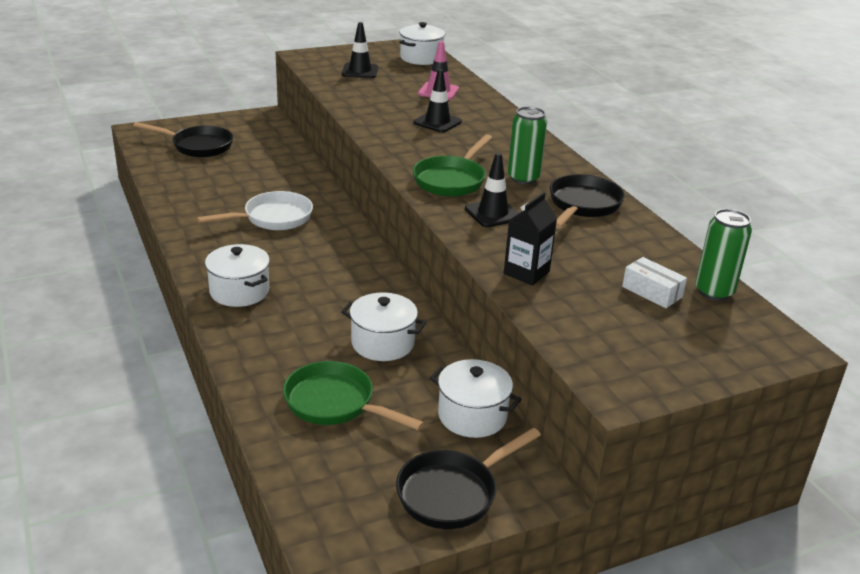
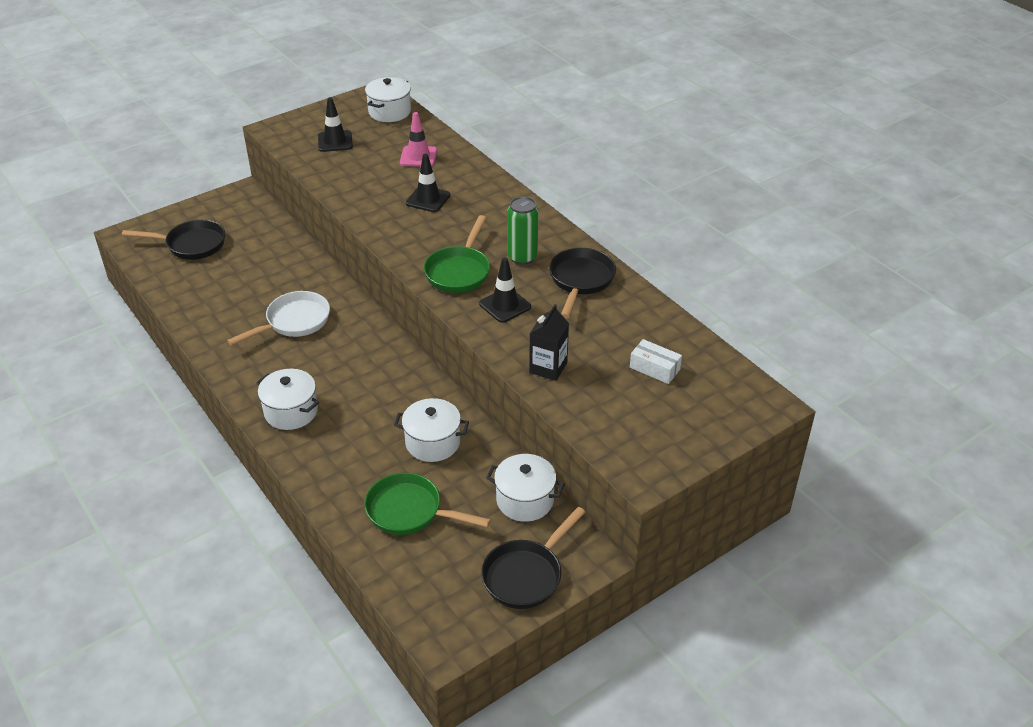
camera: 10 degrees left, 10 degrees up
green can [695,209,752,301] -> none

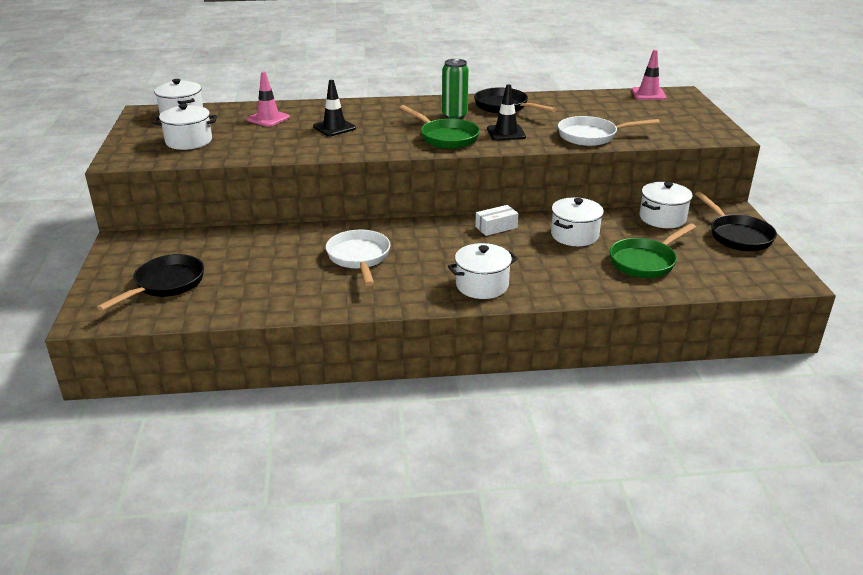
camera: 60 degrees left, 10 degrees down
black traffic cone [318,97,353,152] -> white pot [153,104,217,150]
black carton [529,304,569,381] -> white pan [558,116,660,146]
white box [630,339,682,384] -> white box moved to [475,205,518,236]
none -> pink traffic cone [632,50,667,100]

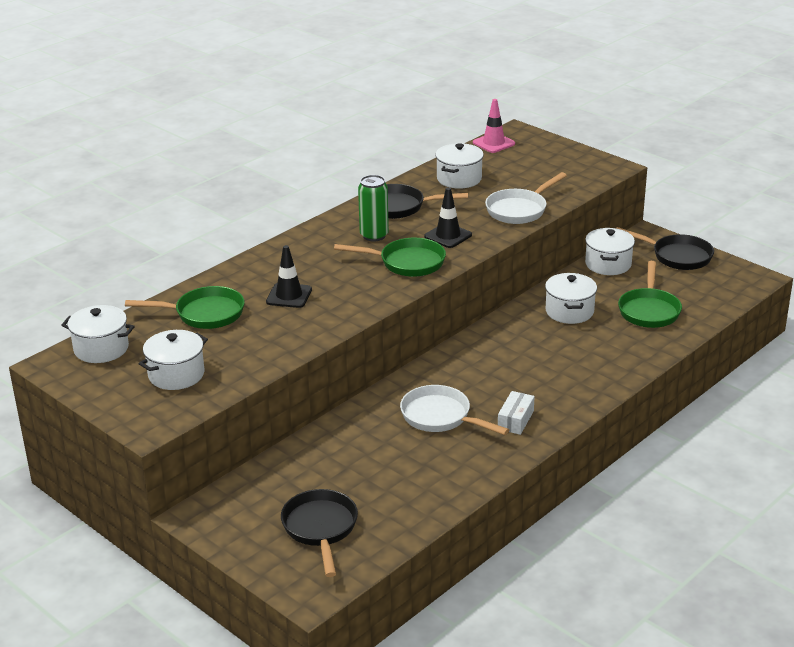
camera: 40 degrees left, 0 degrees up
pink traffic cone [247,72,290,127] -> green pan [125,286,245,329]
white pot [448,243,518,299] -> white pot moved to [435,143,484,189]
white box [475,205,518,236] -> white box moved to [498,391,535,435]

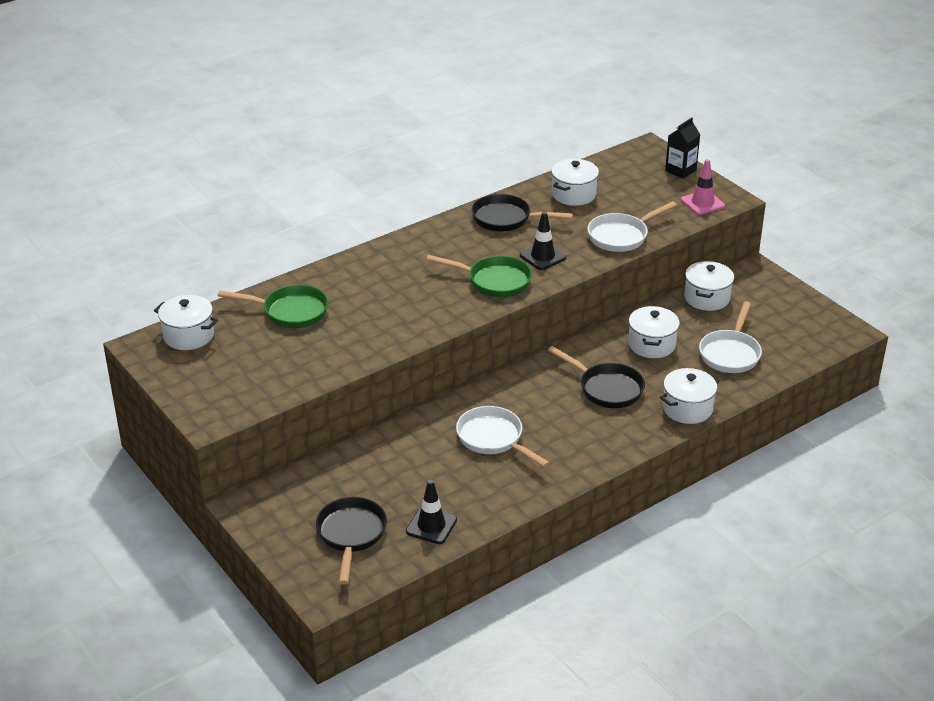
camera: 10 degrees right, 5 degrees up
white pot [139,330,208,390] -> white pot moved to [660,368,720,424]
black traffic cone [266,245,312,308] -> black traffic cone moved to [406,480,457,544]
green can [358,175,389,241] -> none
pink traffic cone [473,99,515,153] -> pink traffic cone moved to [681,159,725,215]
white box [498,391,535,435] -> none
black pan [616,227,714,270] -> black pan moved to [548,346,645,408]
green pan [618,261,682,328] -> white pan [699,301,762,373]
none -> black carton [665,117,700,179]

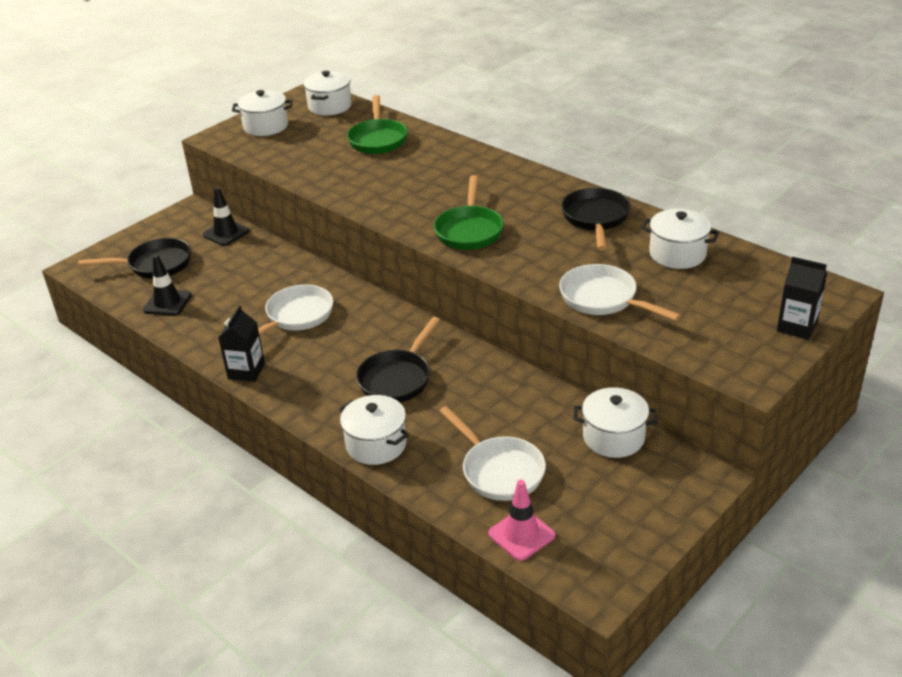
camera: 80 degrees right, 0 degrees up
black traffic cone [520,212,566,270] -> black traffic cone moved to [203,187,249,246]
white pot [628,306,680,358] -> white pot moved to [232,90,293,136]
pink traffic cone [681,159,725,215] -> pink traffic cone moved to [488,480,555,561]
white pan [699,301,762,373] -> white pan turned 135 degrees counterclockwise [439,406,546,501]
none -> black carton [218,305,265,382]

